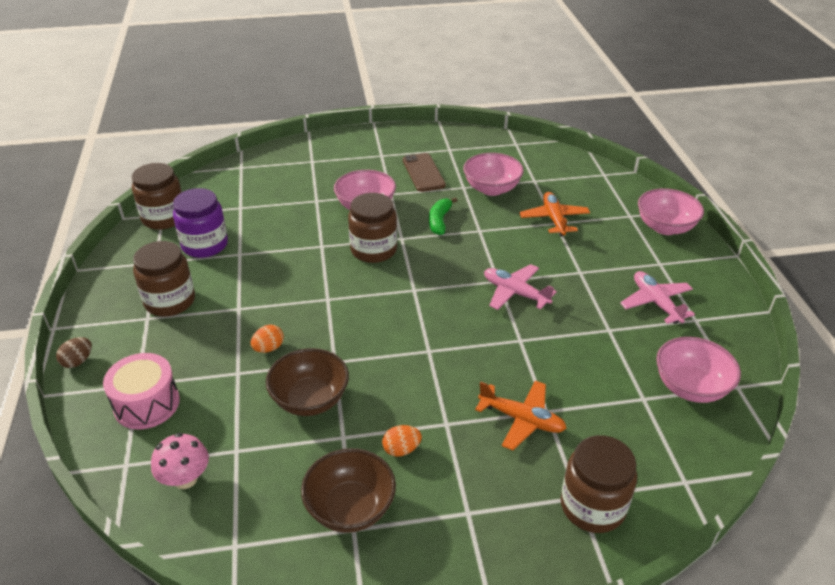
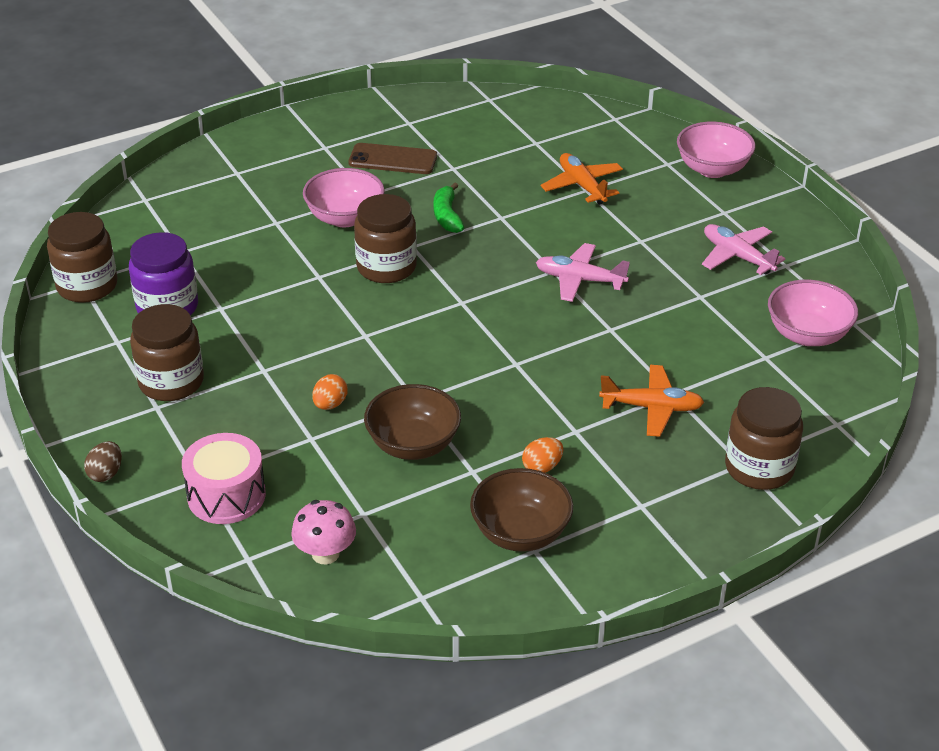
camera: 20 degrees left, 0 degrees up
brown phone [403,153,446,192] -> brown phone turned 45 degrees counterclockwise [348,143,437,174]
pink bowl [463,153,524,196] -> none

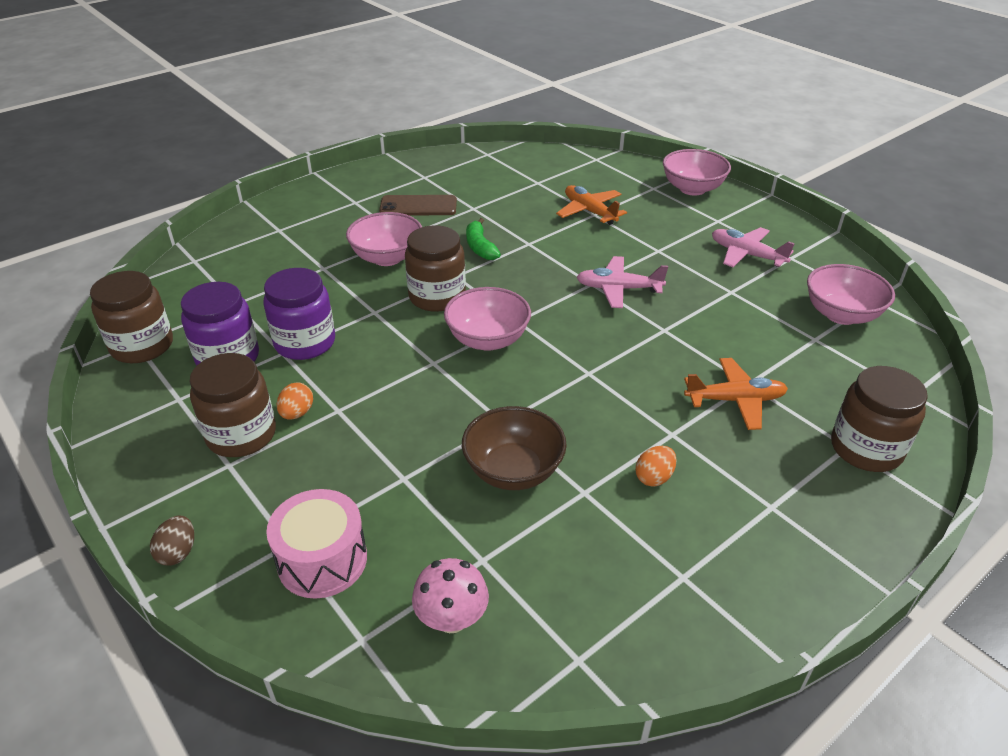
camera: 10 degrees left, 0 degrees up
orange egg [312,374,348,410] -> orange egg moved to [277,382,313,420]
brown bowl [470,468,573,552] -> none
none -> purple jar [263,268,335,360]
none -> pink bowl [444,287,531,351]

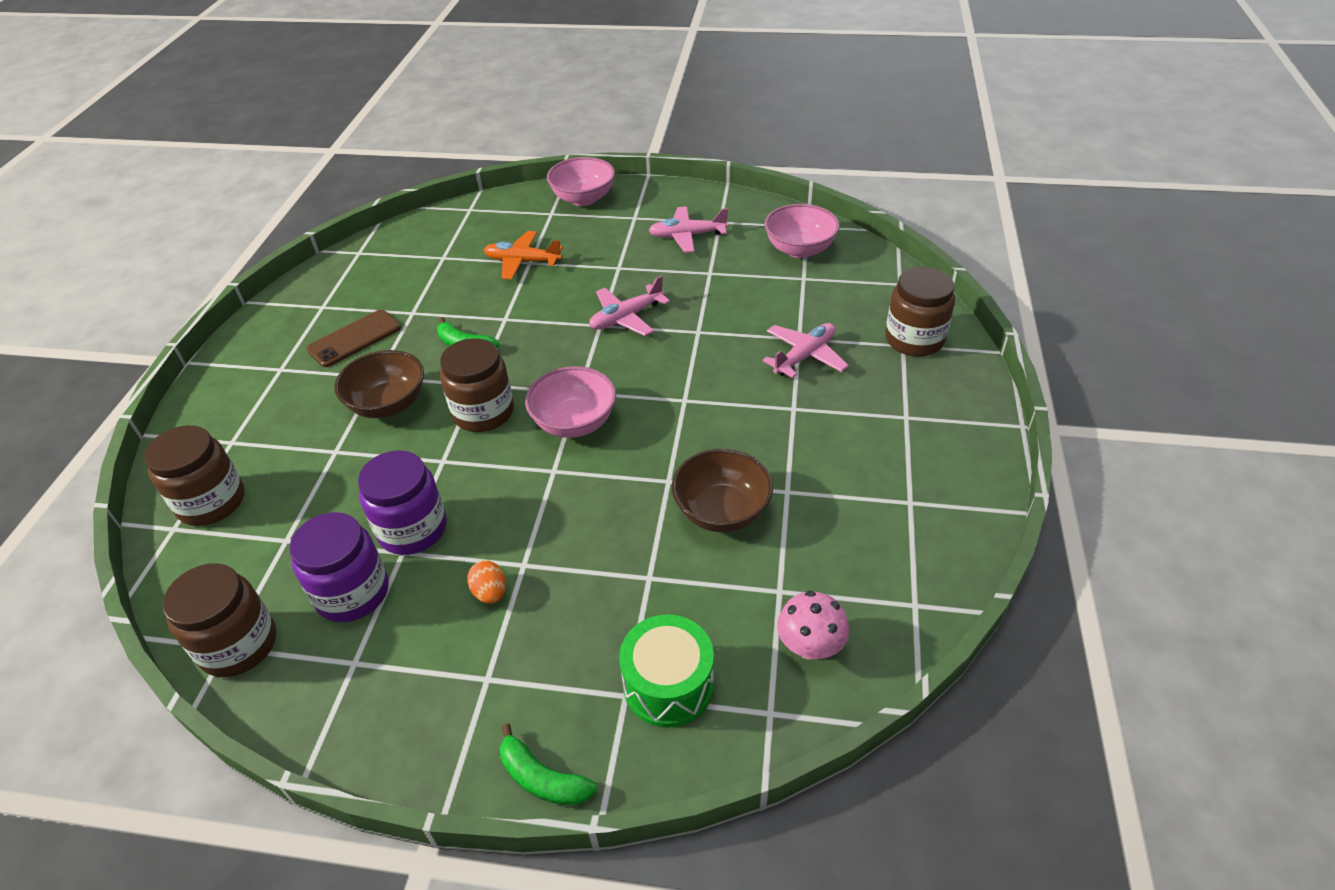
camera: 40 degrees left, 5 degrees up
brown egg [150,516,194,566] -> green banana [500,723,597,806]
brown jar [190,353,276,457] -> brown jar moved to [144,425,245,526]
pink drum [266,489,367,598] -> green drum [619,614,714,727]
pink bowl [346,212,422,266] -> brown bowl [334,350,424,418]
orange egg [635,446,677,486] -> none
orange plane [684,358,788,430] -> pink plane [763,323,849,378]

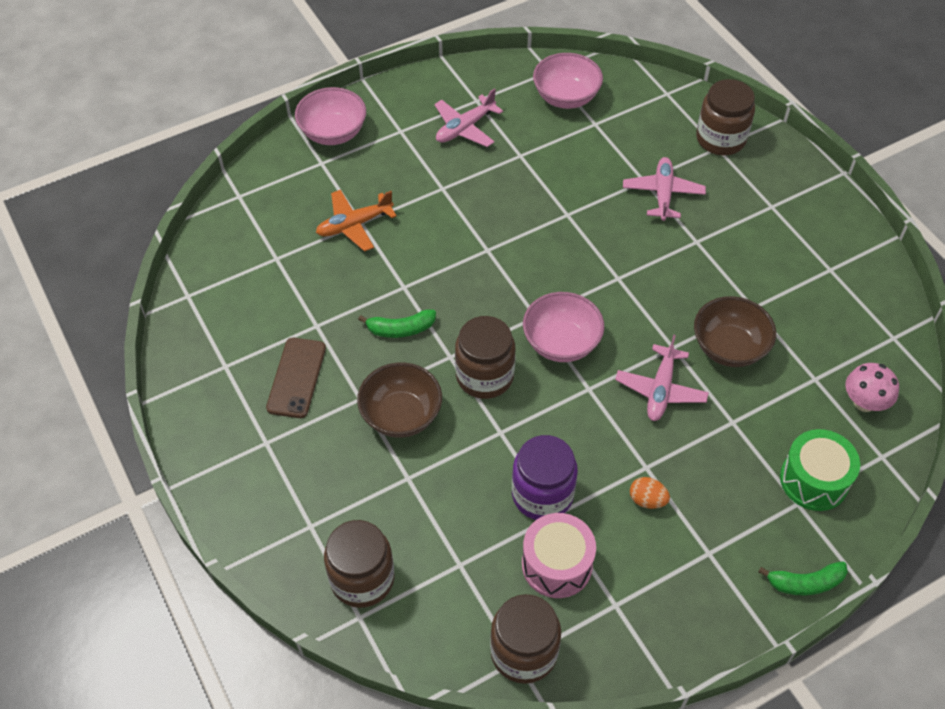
camera: 40 degrees left, 10 degrees up
purple jar [289,512,389,622] -> pink drum [522,513,596,598]
pink plane [589,275,670,336] -> pink plane moved to [615,335,709,421]

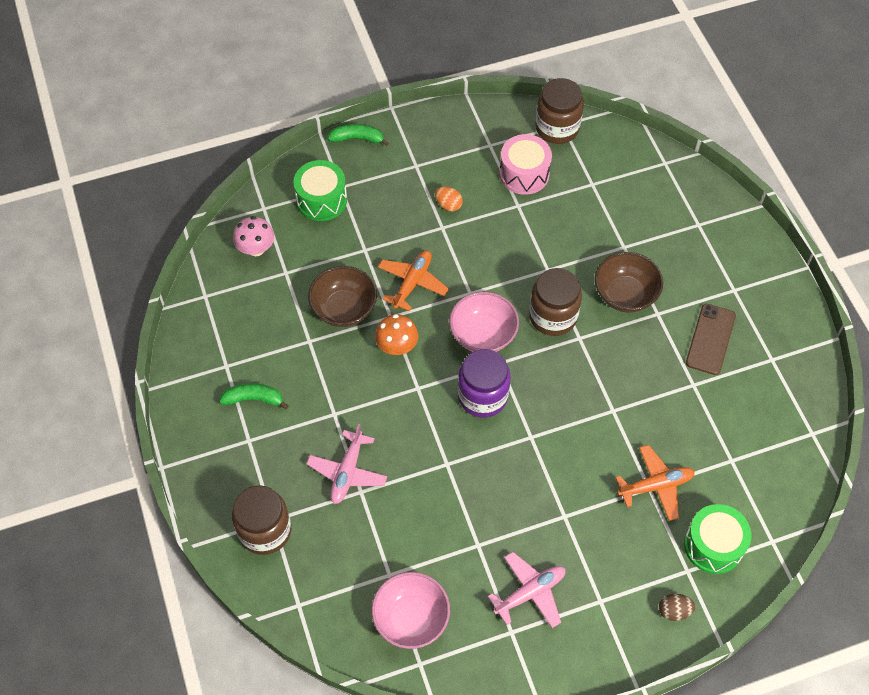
camera: 170 degrees left, 5 degrees up
pink bowl [295,87,366,145] -> brown egg [659,594,695,621]
brown jar [324,520,395,608] -> none
green banana [358,309,436,338] -> green banana moved to [219,383,289,410]
purple jar [512,435,578,520] -> purple jar moved to [458,349,511,418]
pink plane [615,335,709,421] -> orange plane [378,250,449,311]
none -> orange mushroom [375,314,418,355]
none -> green drum [684,504,752,574]

